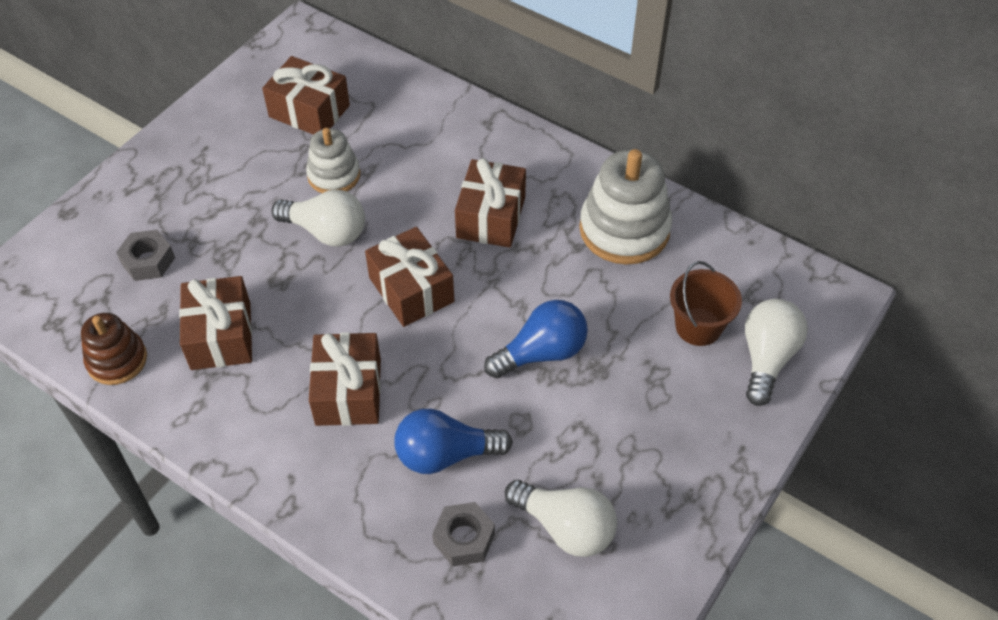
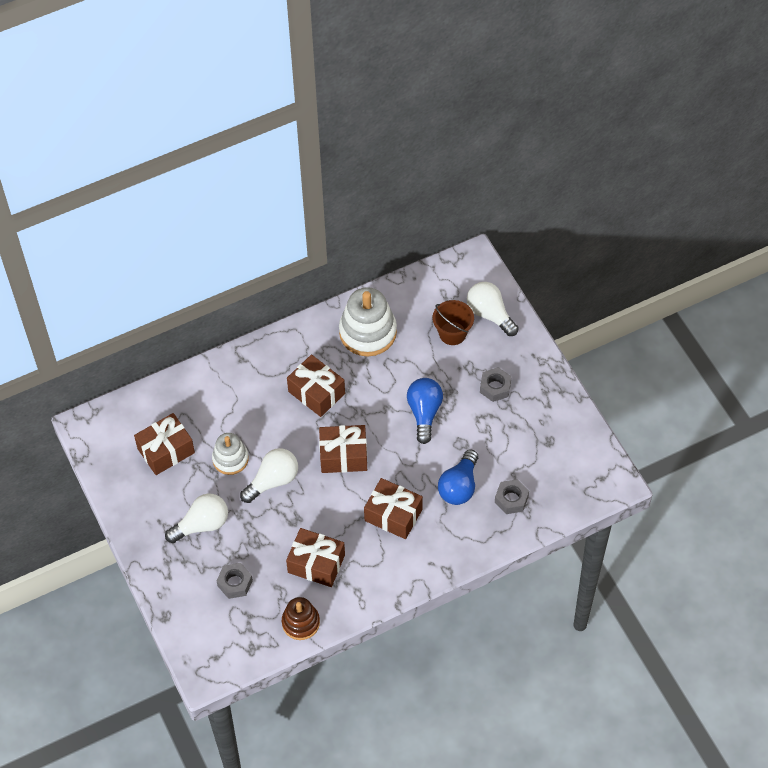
camera: 60 degrees left, 5 degrees up
white light bulb [505,480,617,557] -> white light bulb moved to [165,494,228,543]
none -> grey nut [480,367,512,402]

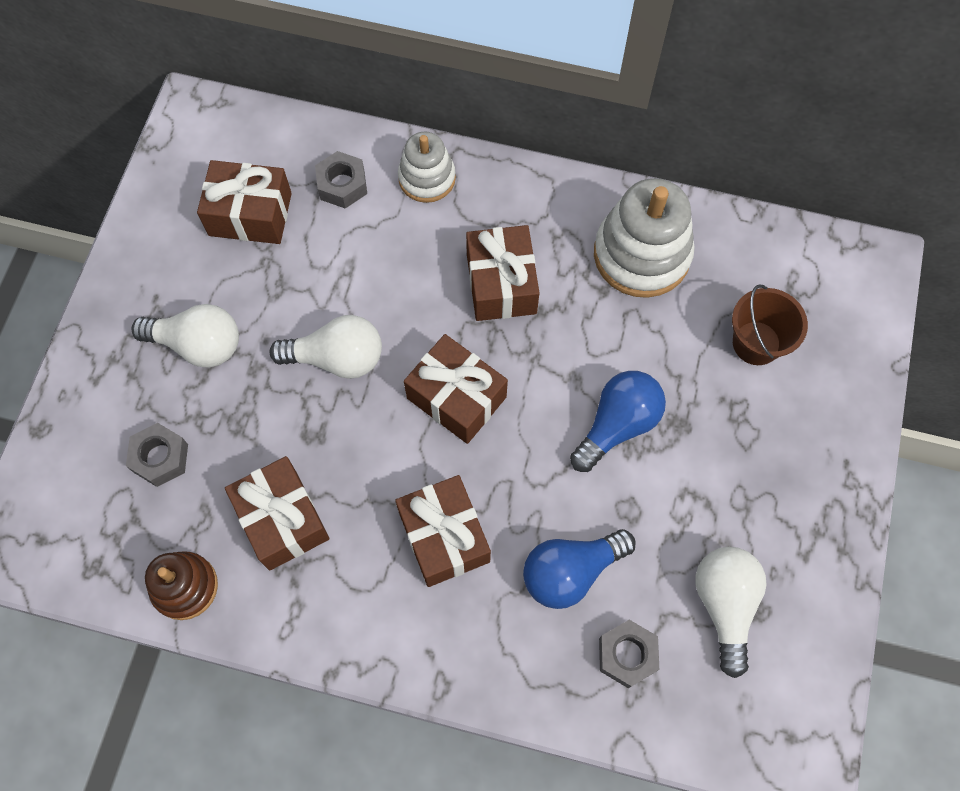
camera: 40 degrees right, 10 degrees up
white stacking toy [212,433,249,475] -> white stacking toy moved to [398,132,456,203]
white light bulb [467,282,519,336] -> white light bulb moved to [695,547,767,678]
grey nut [480,367,512,402] -> grey nut moved to [315,151,367,209]

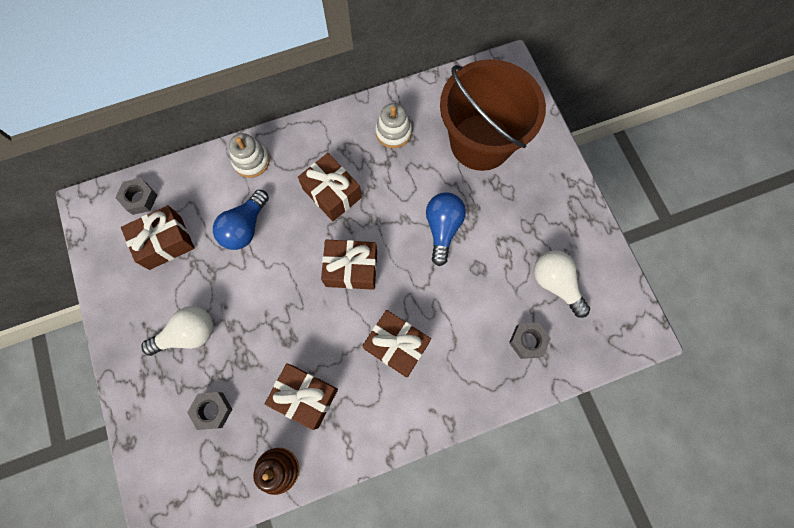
camera: 35 degrees left, 5 degrees up
white light bulb [270,315,382,379] -> none
grey nut [315,151,367,209] -> grey nut moved to [115,178,157,215]
blue light bulb [523,529,635,609] -> blue light bulb moved to [213,190,269,250]
white stacking toy [594,178,695,298] -> white stacking toy [375,103,412,148], size x0.61
brown bucket [732,285,808,365] -> brown bucket [440,59,546,171], size x2.16

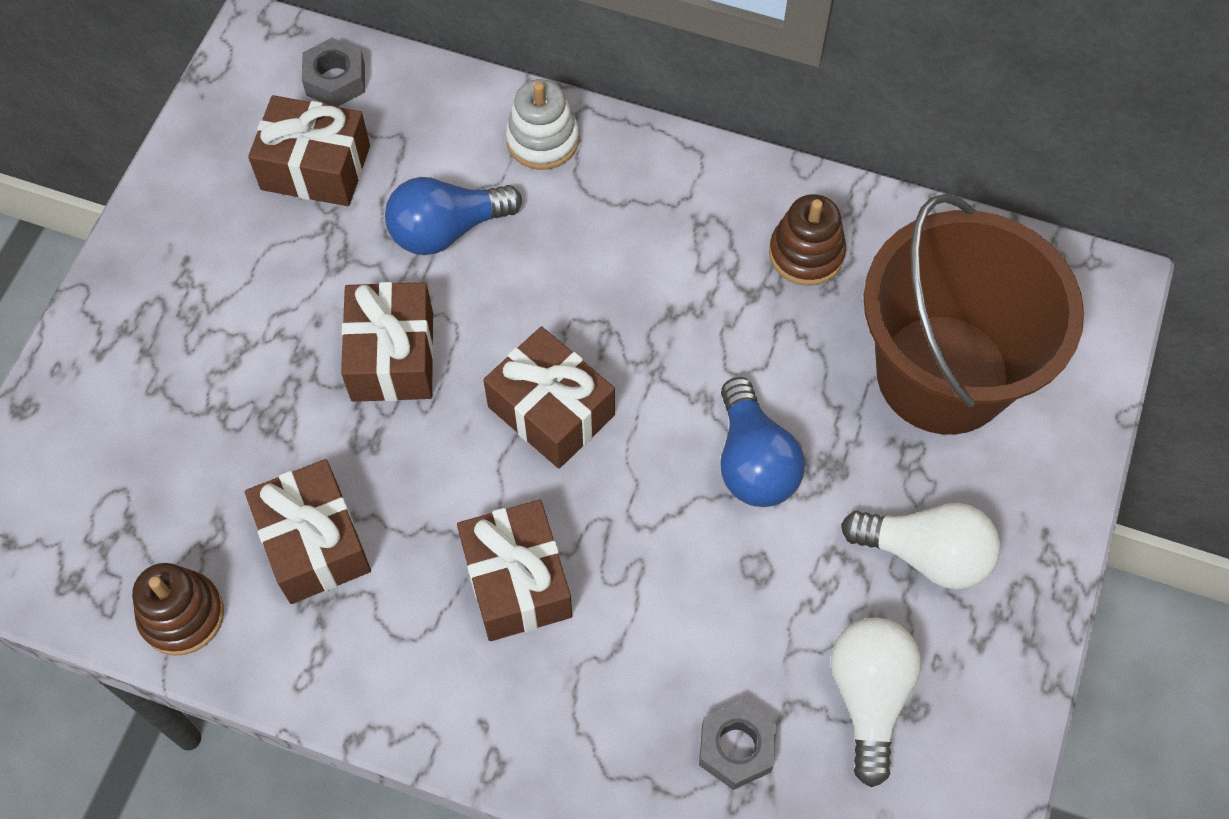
camera: 40 degrees right, 10 degrees down
white light bulb [141,306,213,356] -> white light bulb moved to [841,503,1000,590]
grey nut [187,392,232,430] -> none
brown gift [298,153,362,221] -> brown gift moved to [341,282,434,402]
white stacking toy [375,103,412,148] -> brown stacking toy [769,194,846,286]
blue light bulb [426,192,466,266] -> blue light bulb turned 120 degrees clockwise [721,377,805,507]

